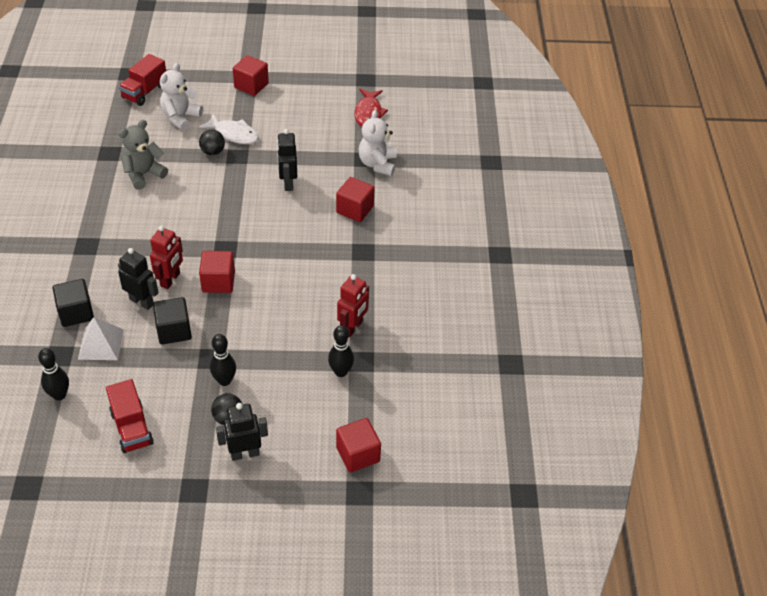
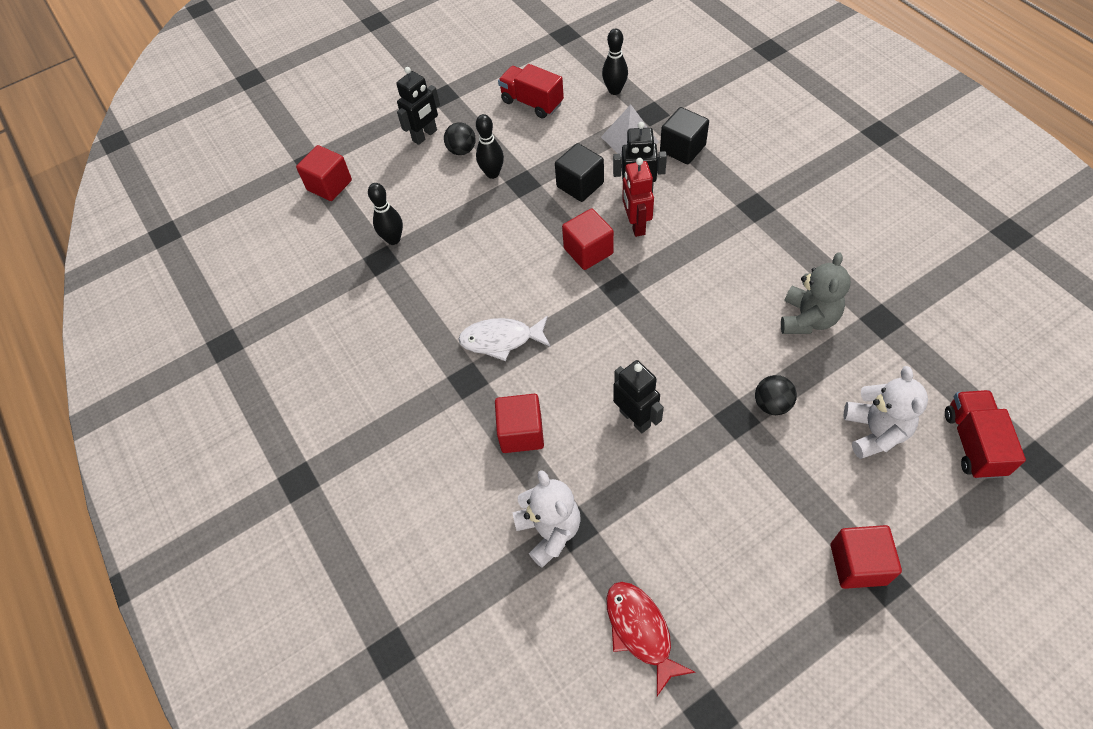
camera: 155 degrees right, 10 degrees up
white fish [199,114,259,144] -> white fish moved to [458,316,551,361]
red robot [337,274,369,337] -> none

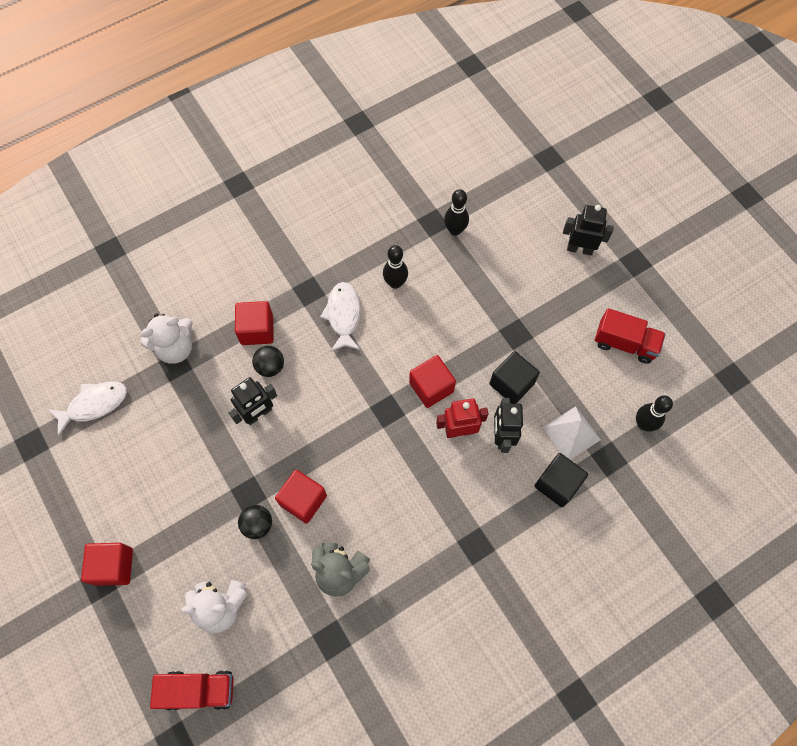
camera: 85 degrees right, 10 degrees up
red cube [296,145,352,201] -> red cube moved to [275,470,327,524]
black robot [396,67,440,145] -> black robot turned 150 degrees clockwise [563,205,614,255]
black ball [444,122,476,155] -> black ball moved to [252,346,284,377]
black bowling pin [476,114,504,179] -> black bowling pin moved to [383,245,408,289]
red truck [498,64,564,118] -> red truck turned 75 degrees clockwise [595,308,666,364]
red fish [606,582,695,696] -> white fish [47,381,127,436]

